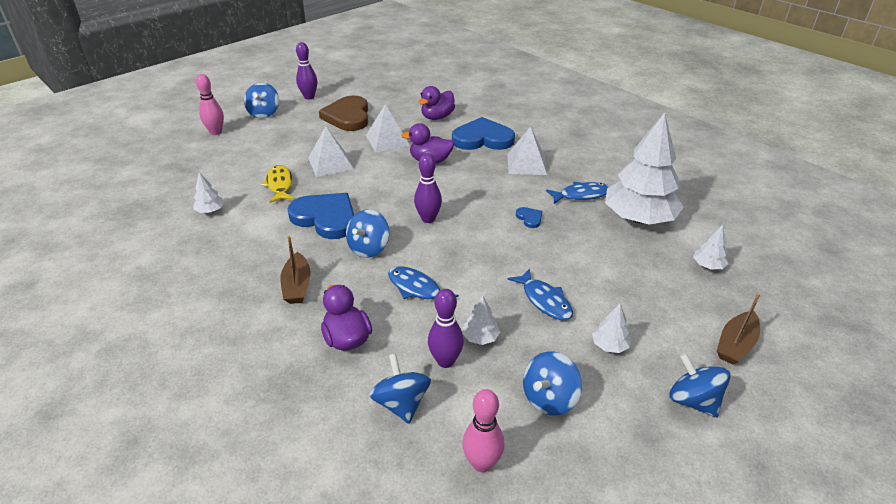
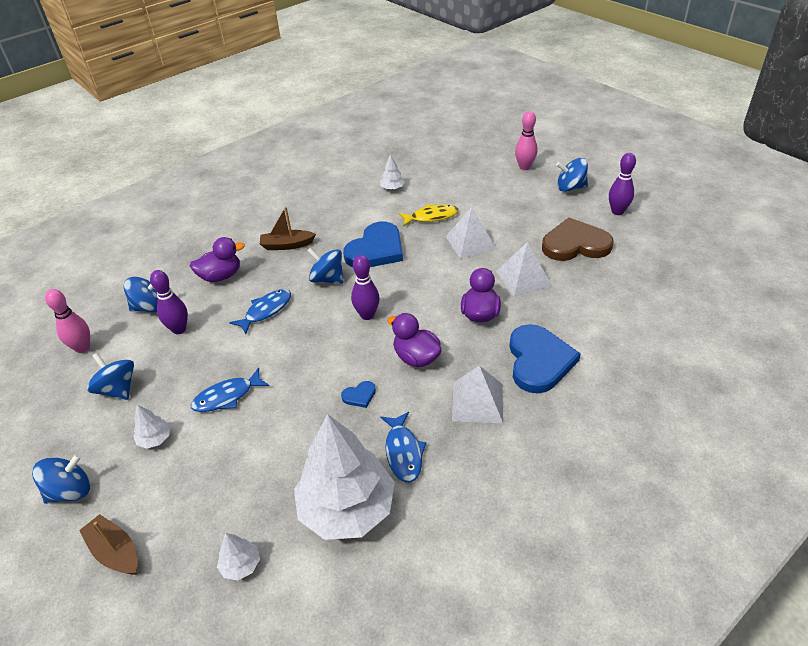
camera: 95 degrees right, 5 degrees up
purple duck [418,86,455,120] -> purple duck moved to [387,313,442,367]
white tree [462,295,500,345] -> none

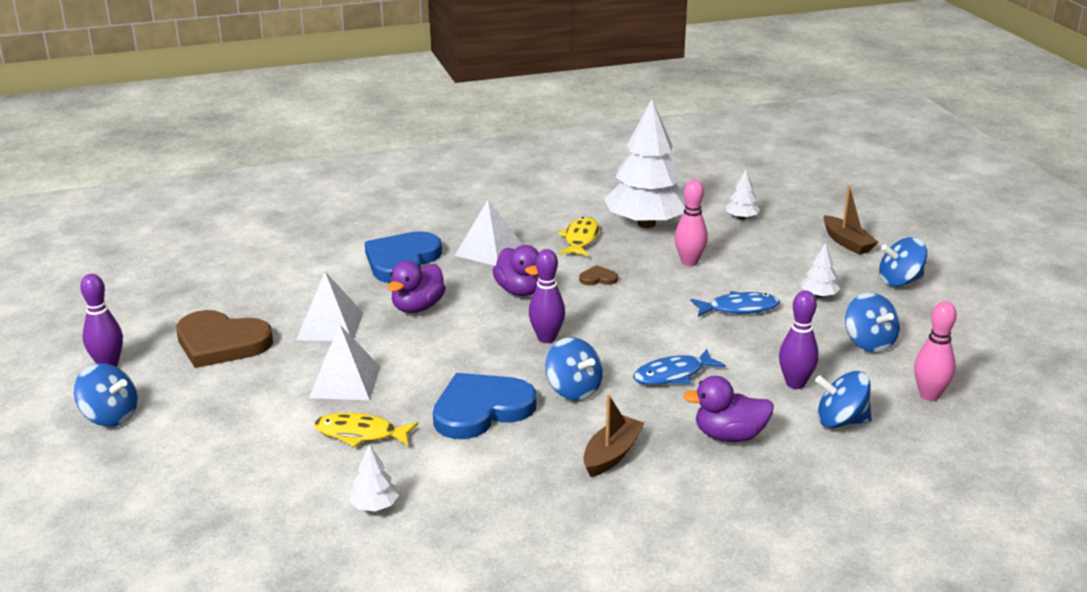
camera: 160 degrees left, 15 degrees down
brown boat [260,207,316,250] -> brown boat turned 75 degrees counterclockwise [583,395,645,477]
blue heart [341,381,376,408] -> brown heart [579,265,618,285]
blue fish [380,412,427,482] -> yellow fish [558,217,599,256]
pink bowling pin [515,111,538,170] -> pink bowling pin moved to [675,180,708,266]

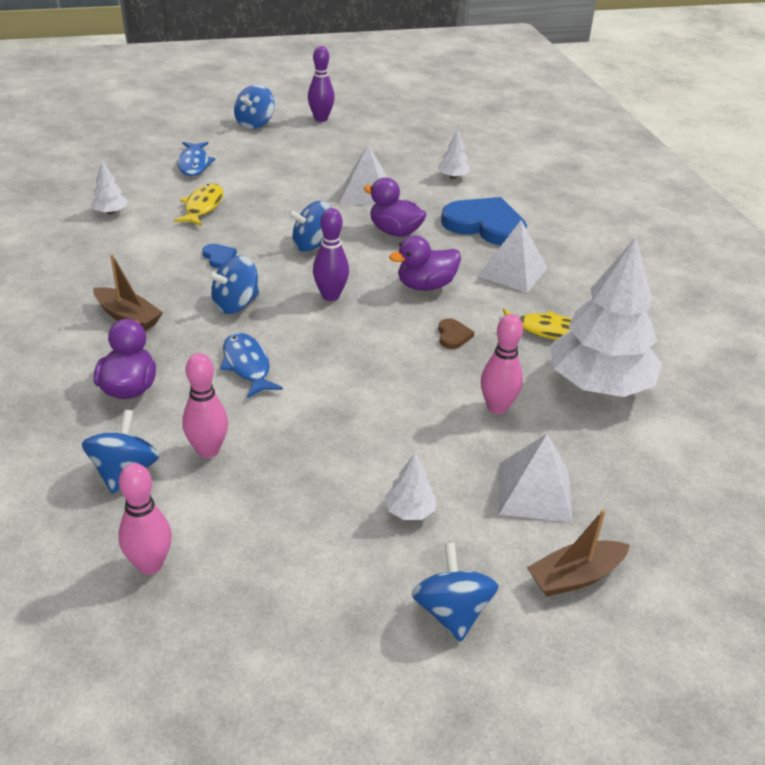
camera: 90 degrees right, 10 degrees up
brown heart [176,310,273,368] -> none
white pyramid [309,325,380,400] -> white pyramid moved to [499,434,572,522]
blue heart [433,373,536,439] -> blue heart [202,244,237,268], size x0.42
blue fish [690,291,780,317] -> blue fish moved to [178,142,216,176]
white tree [725,170,760,220] -> white tree moved to [437,130,470,179]
purple bowling pin [779,291,819,389] -> pink bowling pin [182,353,228,458]
blue spinning top [845,292,900,353] -> blue spinning top moved to [288,201,331,252]

